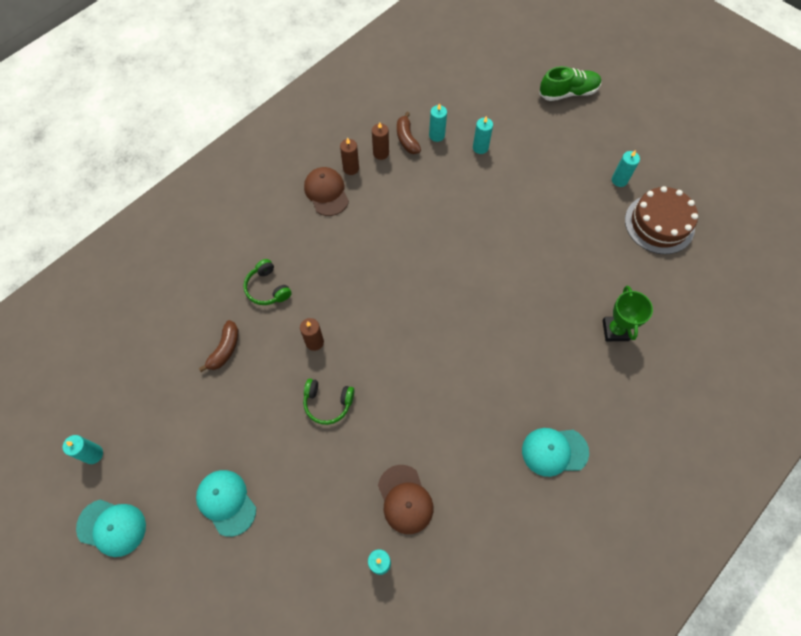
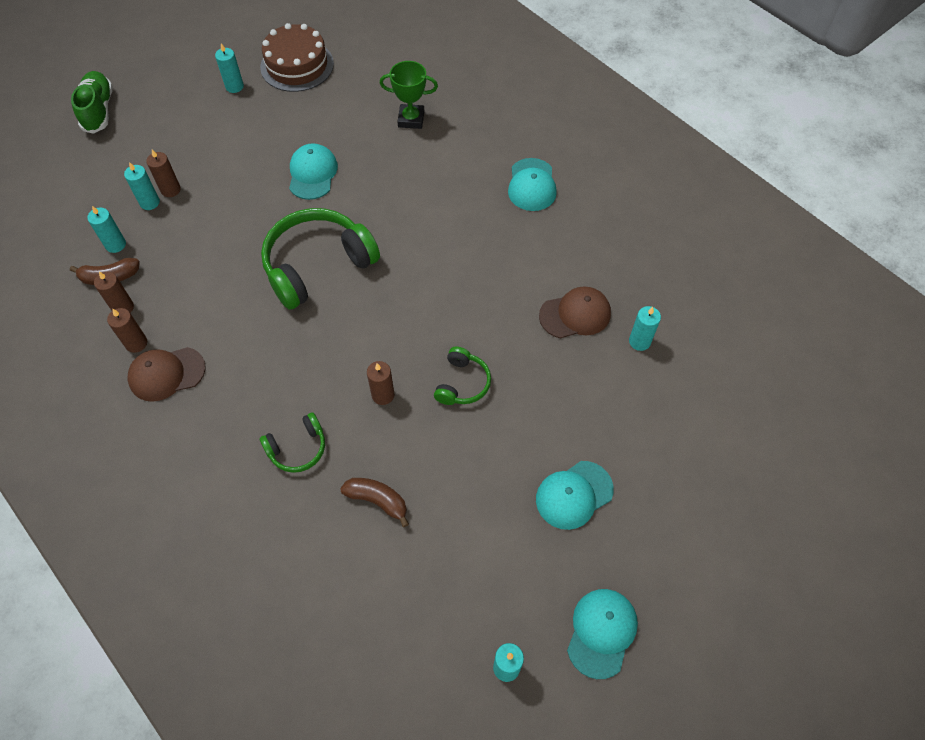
camera: 85 degrees left, 5 degrees down
none -> brown candle [146,150,181,197]
none -> green headphones [261,208,380,310]
none -> turquoise cap [289,143,338,200]

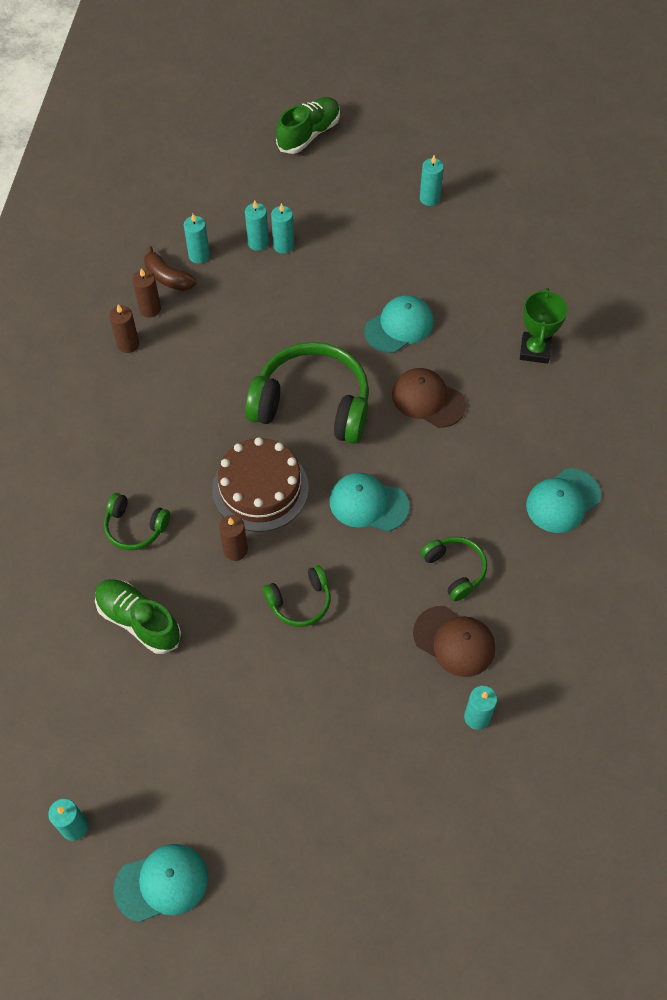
camera: 50 degrees right, 0 degrees up
brown cap [128,347,205,402] -> brown cap moved to [392,368,466,428]
brown candle [146,150,181,197] -> turquoise candle [271,203,294,254]
brown cake [260,23,334,92] -> brown cake moved to [212,437,309,532]
brown banana [340,478,409,527] -> green shoe [95,579,181,654]
green trophy [380,61,438,129] -> green trophy turned 45 degrees clockwise [520,288,568,364]
turquoise cap [536,461,614,530] -> turquoise cap moved to [329,473,410,532]
none -> green headphones [421,537,487,601]

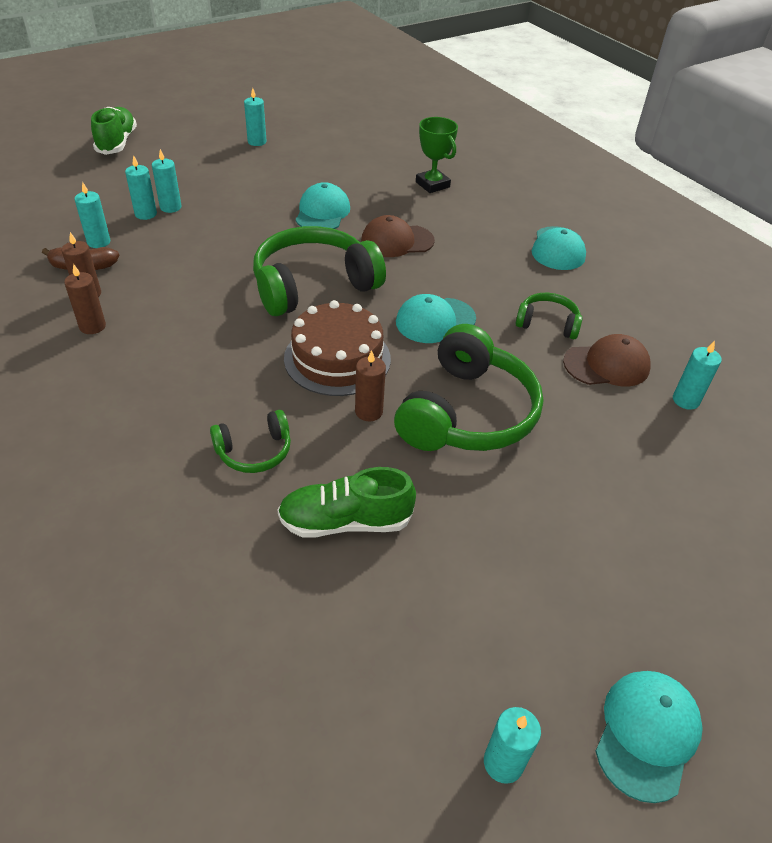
camera: 45 degrees left, 15 degrees down
green headphones [263,565,331,627] -> green headphones [394,324,544,451], size x2.00

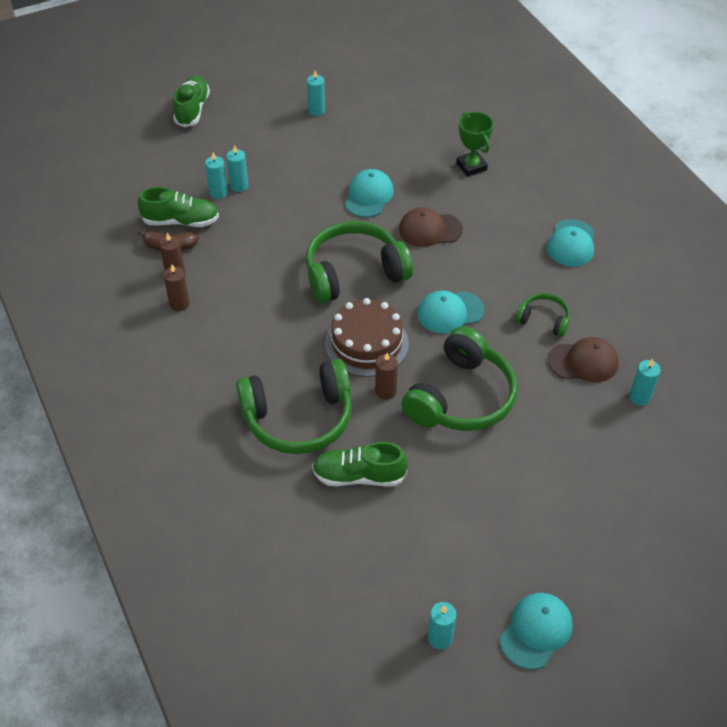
camera: 10 degrees right, 5 degrees up
turquoise candle [74,182,110,248] -> green shoe [138,187,219,227]
green headphones [210,410,291,473] -> green headphones [236,359,352,454], size x2.00

